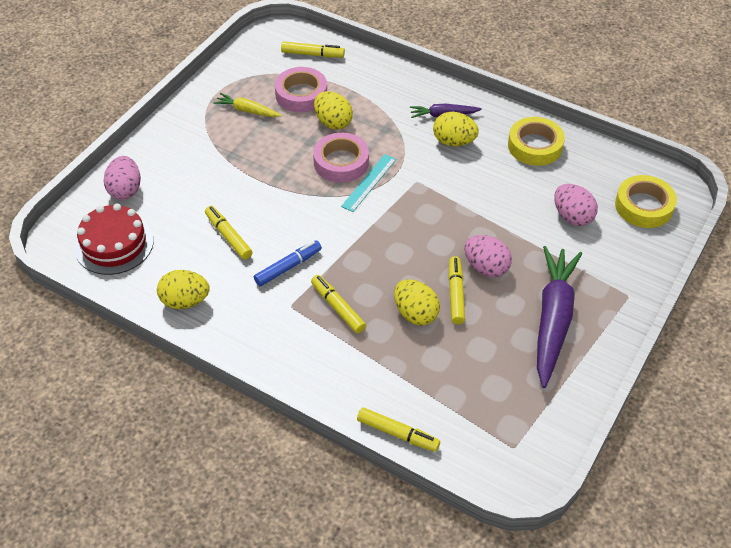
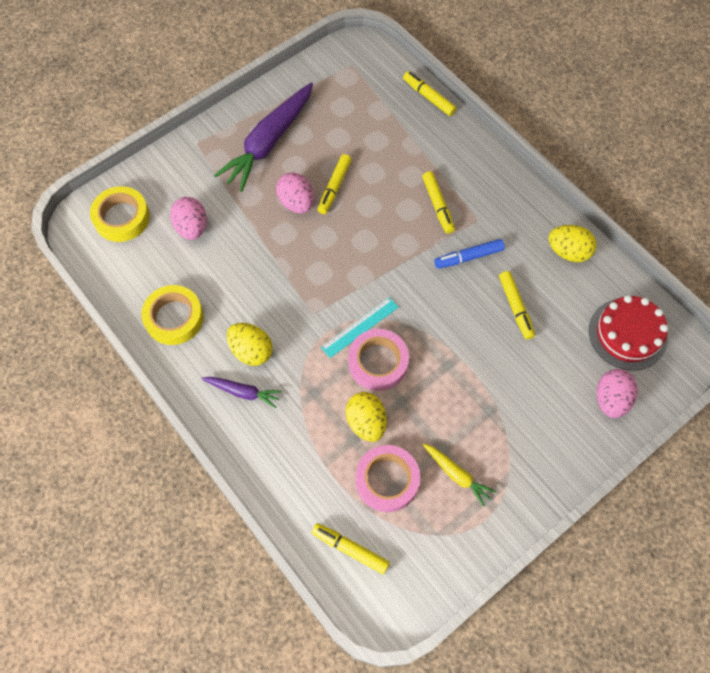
camera: 160 degrees left, 15 degrees up
yellow egg [394,279,440,325] -> none

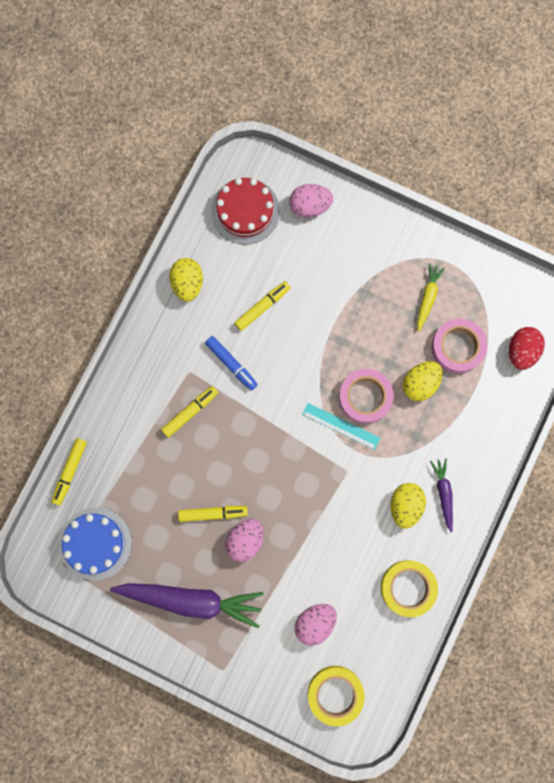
camera: 115 degrees left, 15 degrees up
yellow marker [312,523,390,574] -> red egg [509,327,545,370]
none -> blue cake [59,507,132,580]

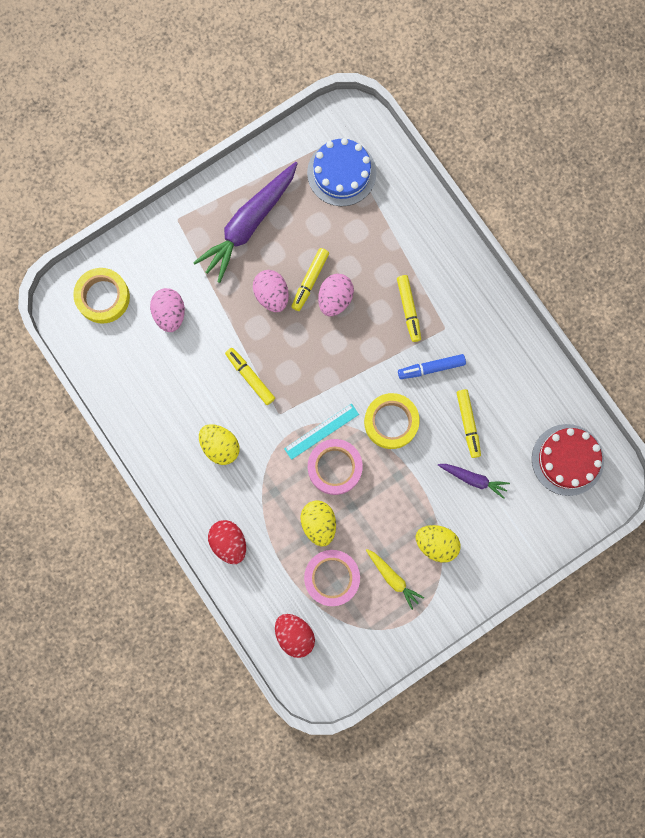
camera: 120 degrees right, 0 degrees up
yellow marker [51,438,87,505] -> yellow marker moved to [225,348,275,405]
yellow egg [169,258,203,302] -> yellow egg moved to [415,525,460,563]
pink egg [289,184,333,218] -> pink egg moved to [318,274,354,316]
yellow tape [381,560,438,617] -> yellow tape moved to [364,393,420,449]
purple carrot [430,458,453,532] -> purple carrot moved to [438,464,510,499]
none -> red egg [208,520,246,564]

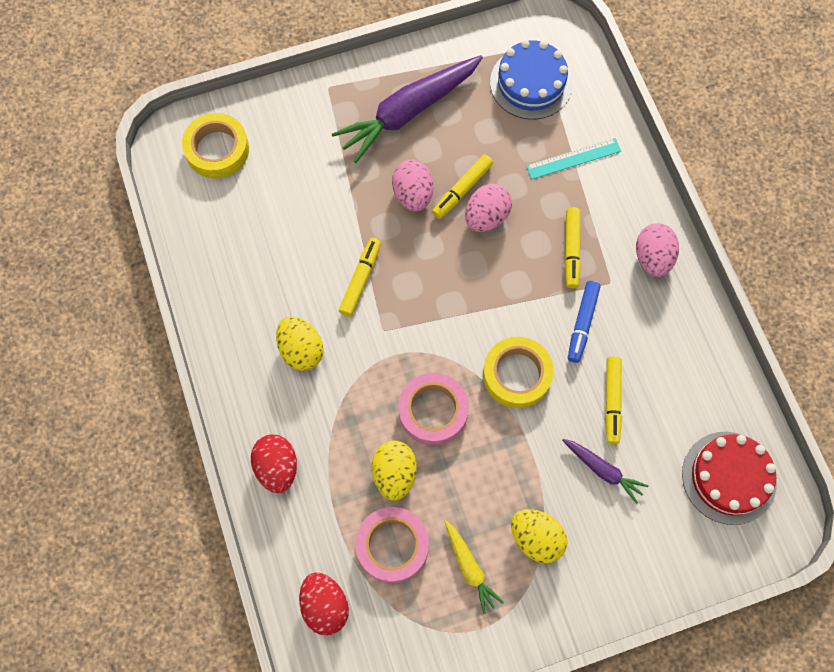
camera: 15 degrees right, 10 degrees down
pink egg [150,288,185,332] -> pink egg moved to [636,223,679,277]
yellow marker [225,348,275,405] -> yellow marker turned 45 degrees clockwise [339,238,381,317]
turquoise ruler [284,404,359,460] -> turquoise ruler moved to [526,138,621,179]
blue marker [398,354,466,379] -> blue marker turned 75 degrees counterclockwise [568,281,601,363]

